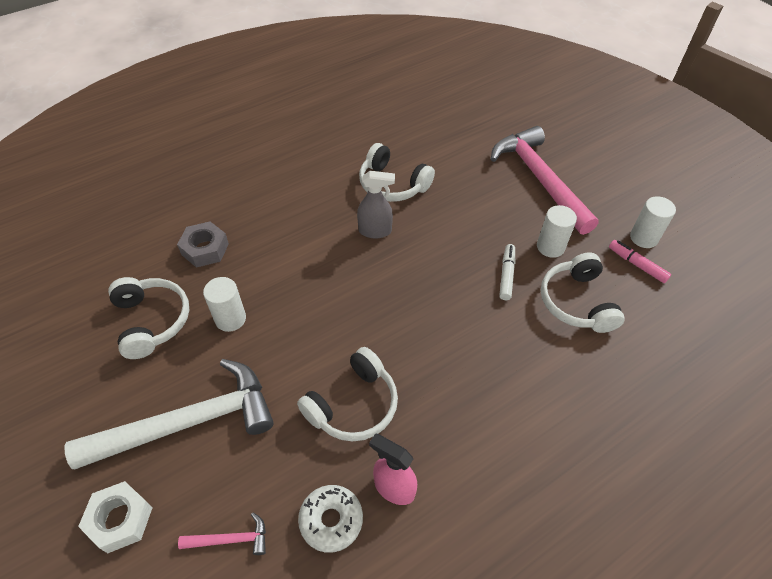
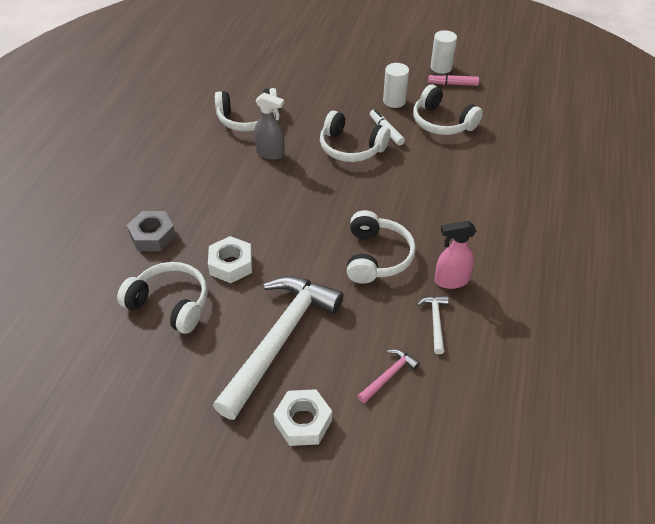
camera: 40 degrees left, 5 degrees down
white cylinder [203,277,246,332] -> white nut [208,236,252,283]
white donut [298,485,363,553] -> white hammer [417,296,449,354]
grey spray bottle [357,171,395,238] -> grey spray bottle turned 60 degrees clockwise [254,93,285,160]
pink hammer [491,126,599,235] -> none
none -> white headphones [320,111,390,162]

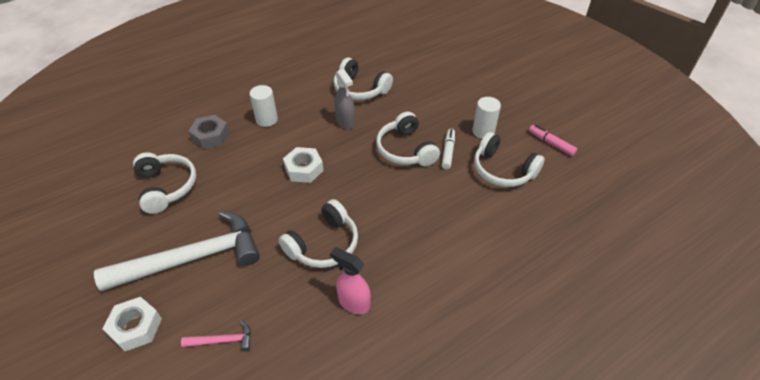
camera: 40 degrees right, 0 degrees up
white nut [208,236,252,283] -> white nut moved to [283,147,324,183]
white headphones [413,85,483,135] -> white headphones turned 45 degrees counterclockwise [474,132,545,187]
white hammer [417,296,449,354] -> none
white cylinder [431,30,457,74] -> white cylinder moved to [249,85,278,127]

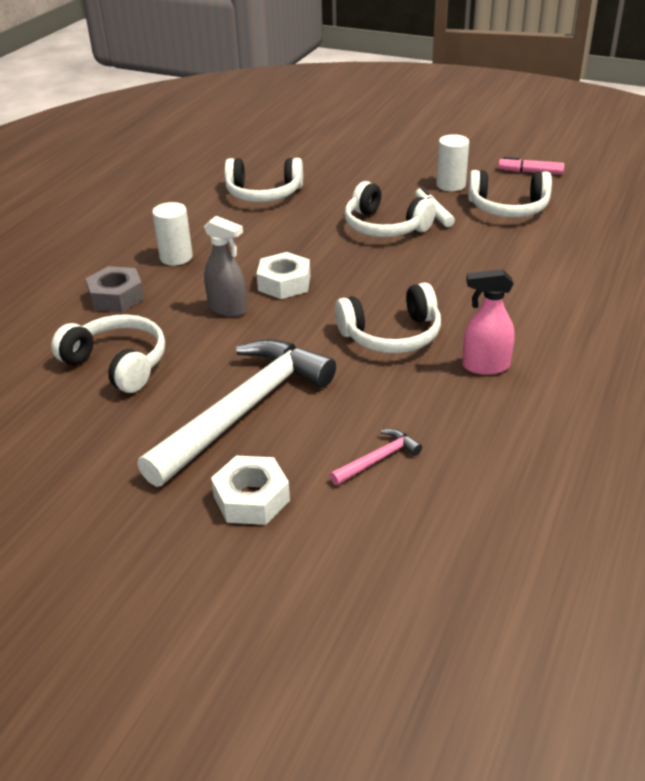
camera: 30 degrees left, 10 degrees down
white headphones [279,199,358,268] -> white headphones turned 60 degrees clockwise [335,282,441,353]
grey spray bottle [334,69,355,129] -> grey spray bottle moved to [204,216,247,317]

